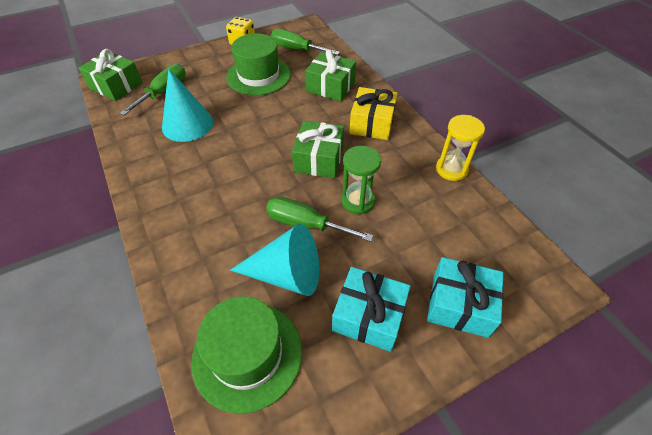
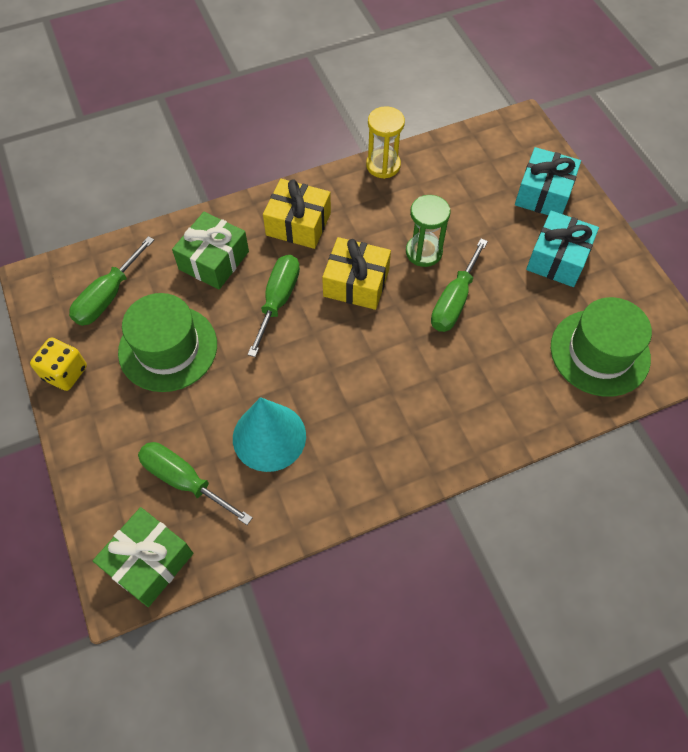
camera: 85 degrees left, 10 degrees up
turquoise cone [230,224,319,296] -> none
green gift [292,121,344,178] -> yellow gift [322,237,391,310]
none -> green screwdriver [248,255,300,357]

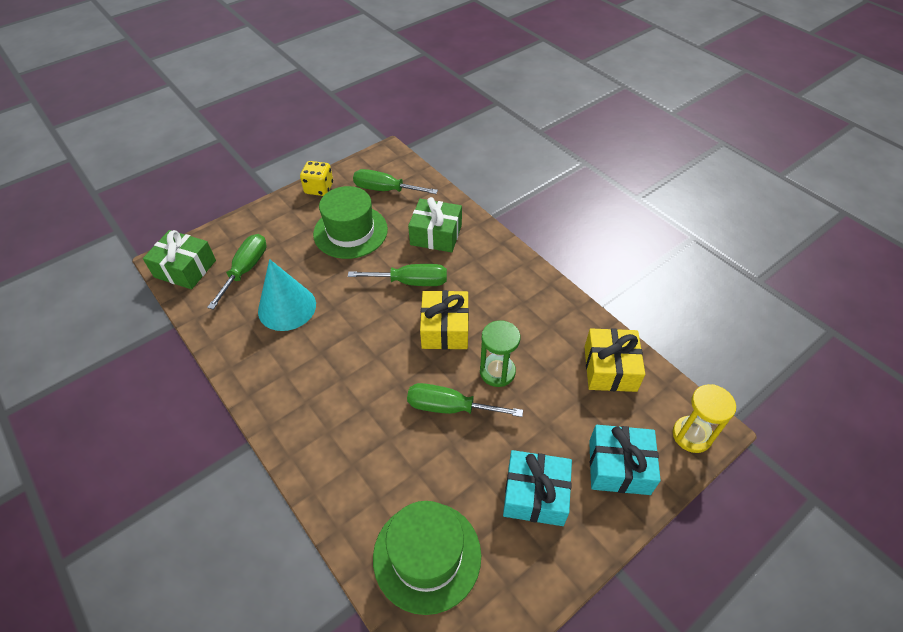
camera: 75 degrees right, 10 degrees down
yellow gift [263,179,331,249] -> yellow gift moved to [585,329,645,392]
yellow hourglass [366,106,405,179] -> yellow hourglass moved to [673,384,736,453]

